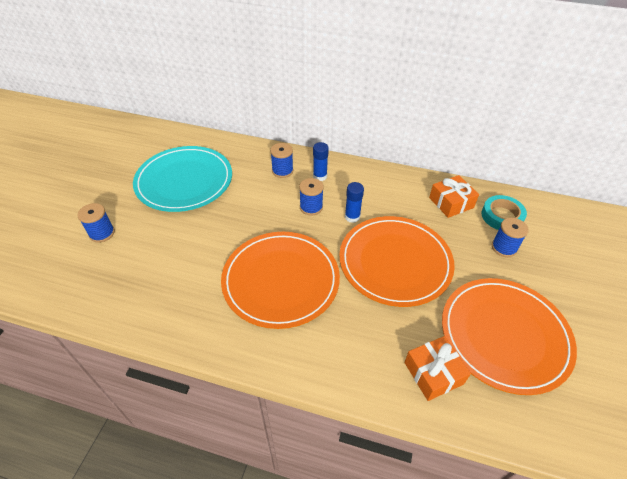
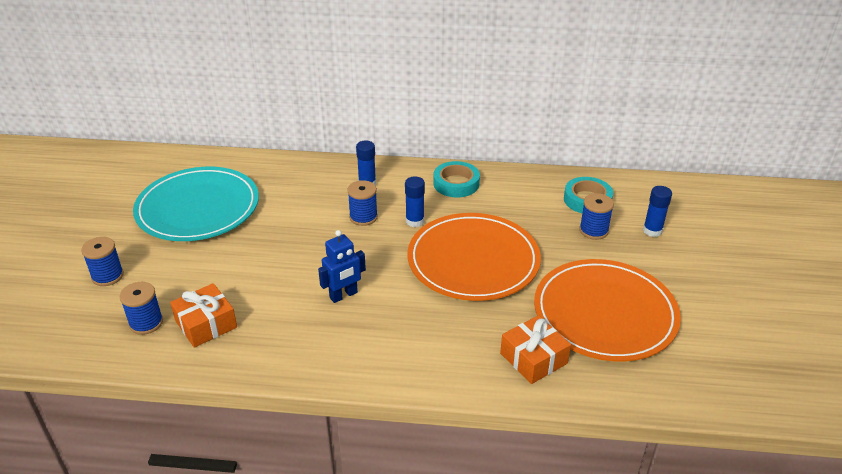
camera: 10 degrees left, 10 degrees down
orange plate [221,232,340,329] -> blue robot [318,230,366,303]
blue spool [270,143,293,178] -> blue spool moved to [119,282,163,335]
orange gift [429,175,479,218] -> orange gift moved to [170,283,237,348]
none -> turquoise tape [433,161,480,197]
none -> blue glue stick [643,186,672,237]

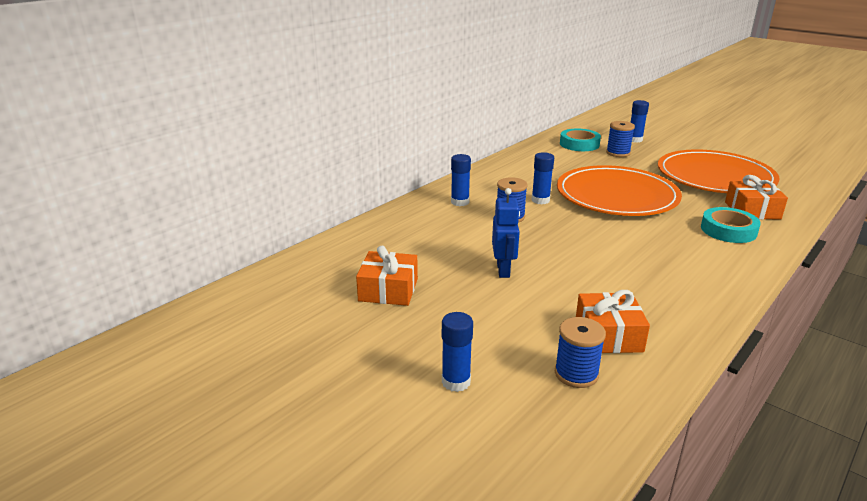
camera: 55 degrees left, 10 degrees down
blue spool [81,237,124,286] -> blue glue stick [442,312,473,392]
turquoise plate [133,167,259,241] -> orange gift [356,246,418,306]
blue robot [318,230,366,303] -> blue robot moved to [492,188,520,278]
turquoise tape [433,161,480,197] -> turquoise tape moved to [701,207,761,243]

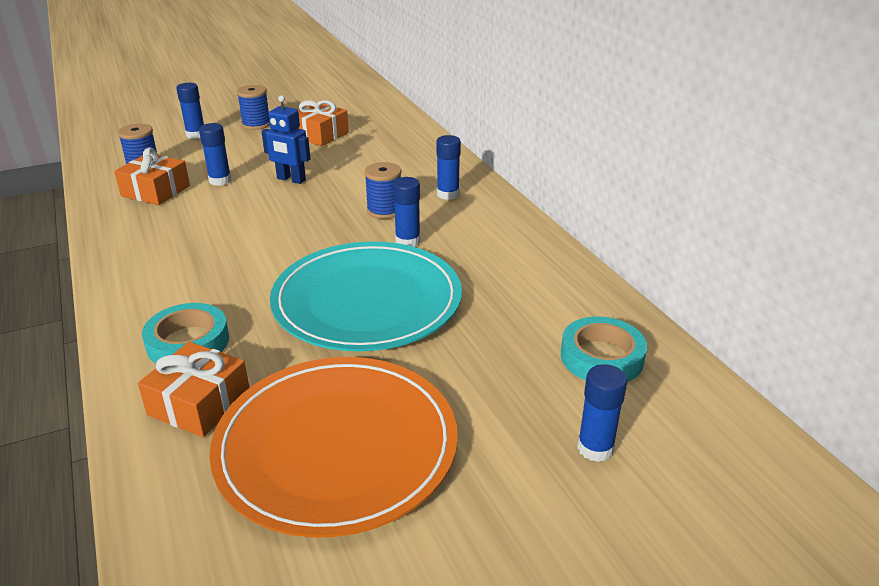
camera: 115 degrees right, 5 degrees up
orange plate [557,165,682,216] -> turquoise plate [270,241,462,351]
blue spool [606,121,635,157] -> blue spool moved to [237,85,270,130]
none -> blue glue stick [199,123,231,186]

